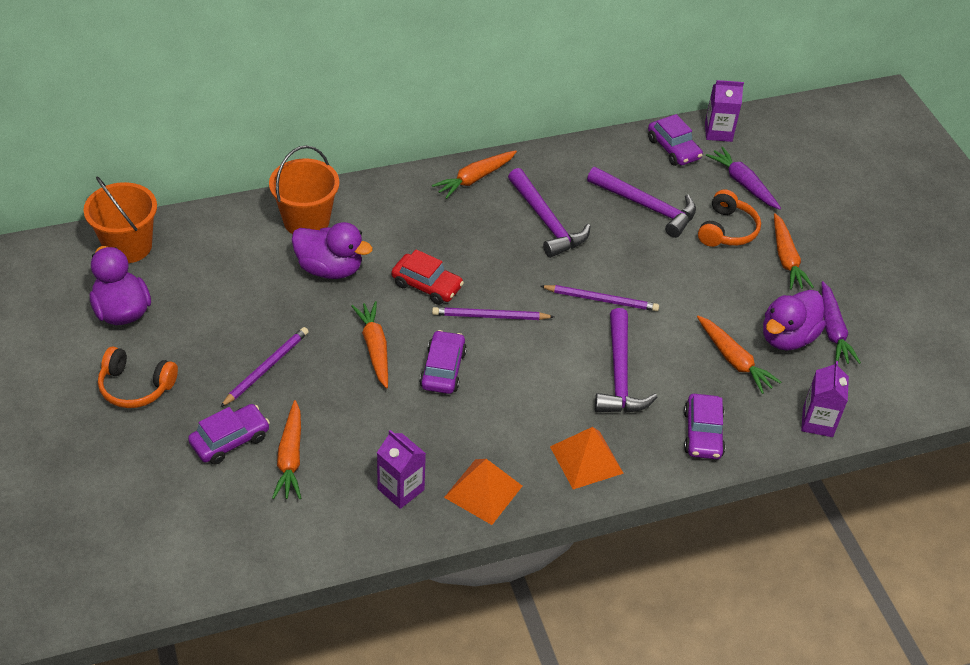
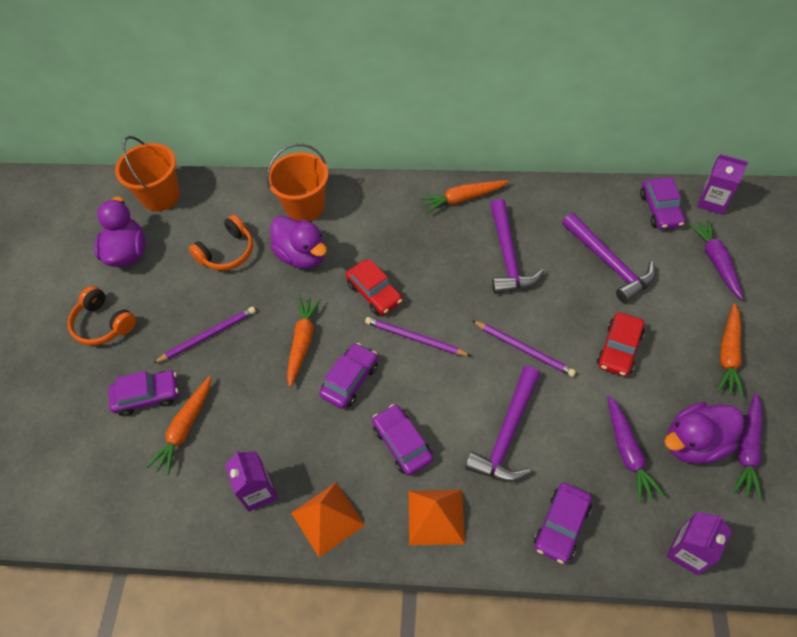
camera: 30 degrees right, 10 degrees up
orange carrot [697,316,781,394] -> purple carrot [607,395,665,503]
orange headphones [698,190,761,247] -> orange headphones moved to [189,215,253,271]
none -> purple car [372,404,433,476]
none -> red car [597,312,645,377]

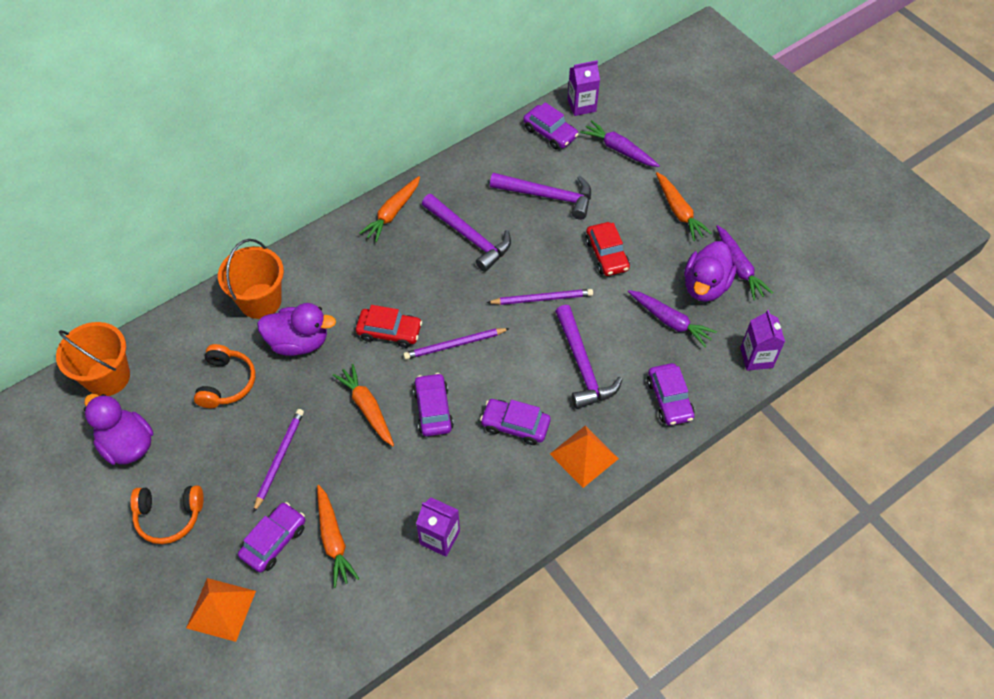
camera: 45 degrees left, 0 degrees up
orange pyramid [291,483,365,557] -> orange pyramid moved to [186,578,256,642]

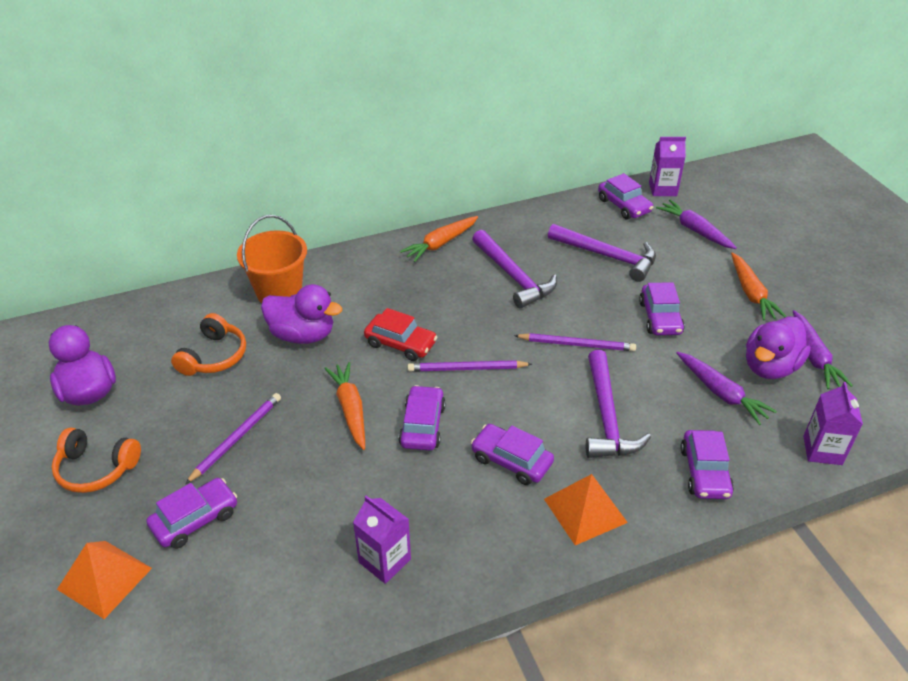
camera: 15 degrees right, 15 degrees down
orange bucket [56,322,130,396] -> none
orange carrot [317,485,359,588] -> none
red car [585,222,630,276] -> purple car [639,282,685,335]

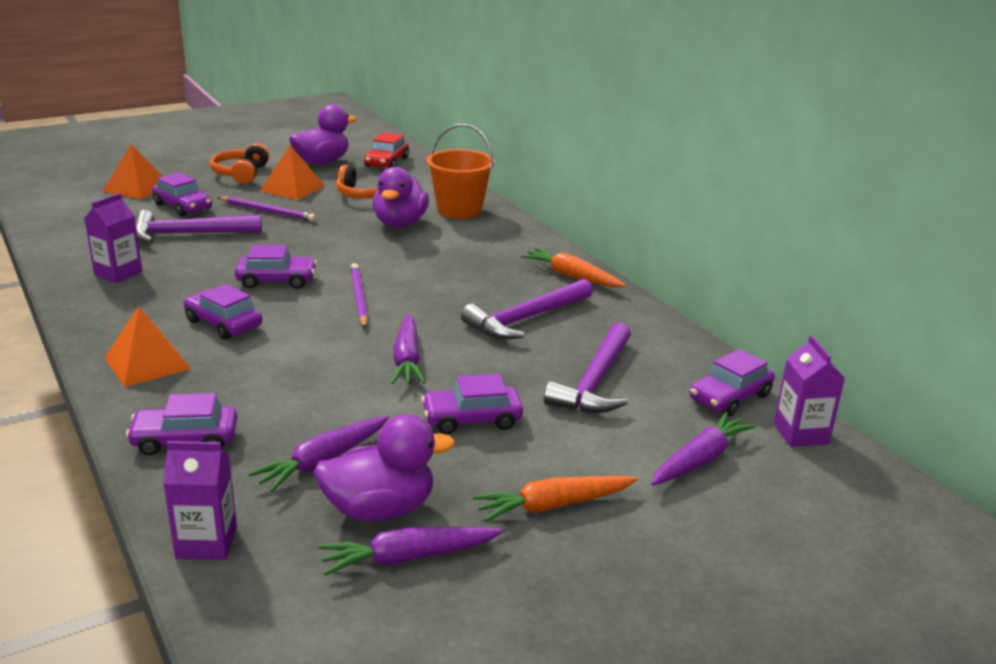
camera: 80 degrees right, 15 degrees down
orange carrot [324,362,365,450] -> none
red car [364,308,437,361] -> red car moved to [364,132,409,168]
purple car [471,424,554,485] -> purple car turned 75 degrees counterclockwise [184,284,262,340]
purple pencil [514,333,636,351] -> purple carrot [391,314,425,384]
purple hammer [586,350,651,458] -> purple hammer moved to [135,210,262,243]
purple duck [746,316,811,379] -> purple duck turned 135 degrees clockwise [314,414,455,522]
none -> orange pyramid [260,145,325,200]

